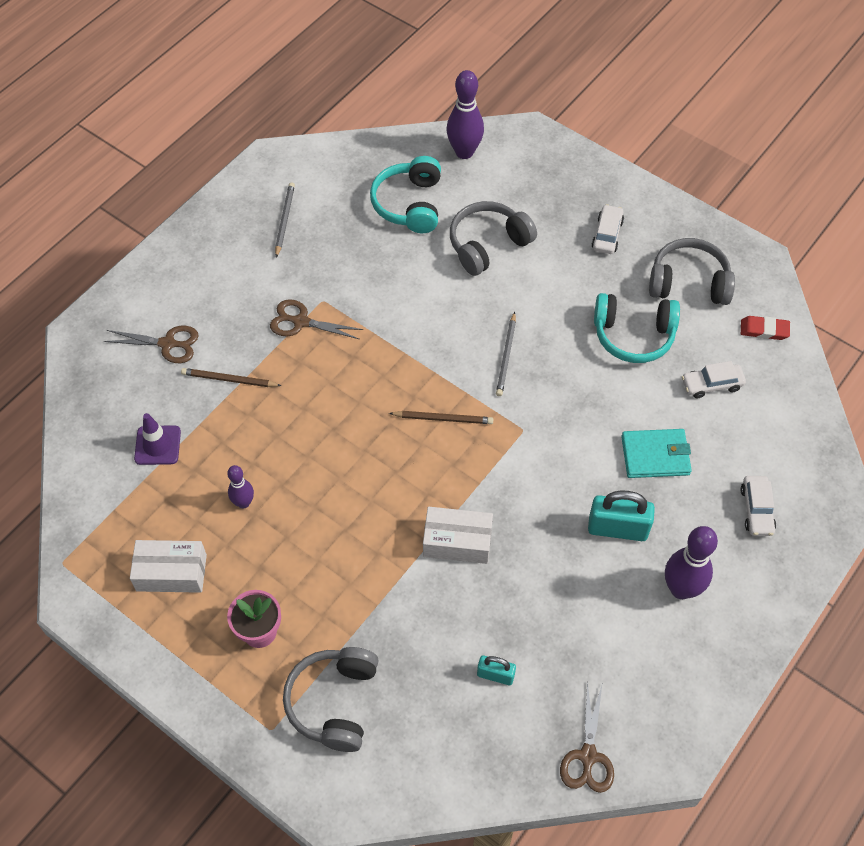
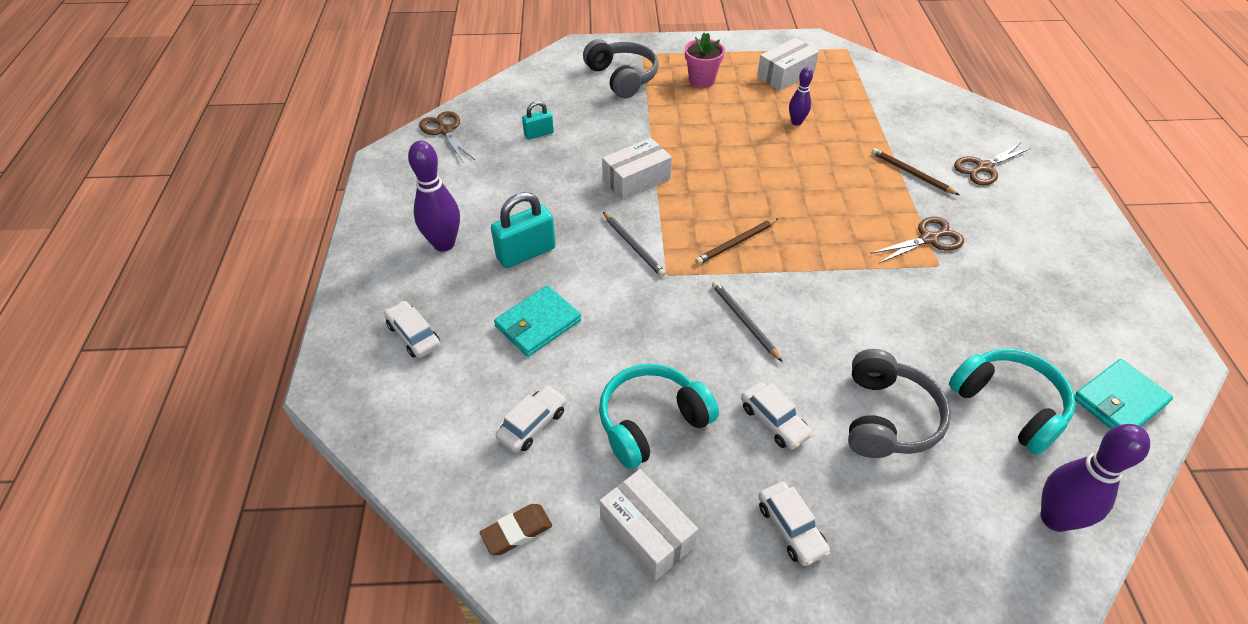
camera: 140 degrees right, 10 degrees down
purple traffic cone [134,413,181,465] -> none
brown pencil [181,368,282,387] -> brown pencil turned 105 degrees counterclockwise [871,148,959,195]
grey pencil [275,182,295,258] -> grey pencil moved to [603,212,666,277]
grey headphones [649,238,735,305] -> white box [599,469,698,580]
red eraser [741,316,790,340] -> brown eraser [479,504,552,555]
none -> white car [741,382,813,450]
none -> turquoise wallet [1074,359,1173,429]

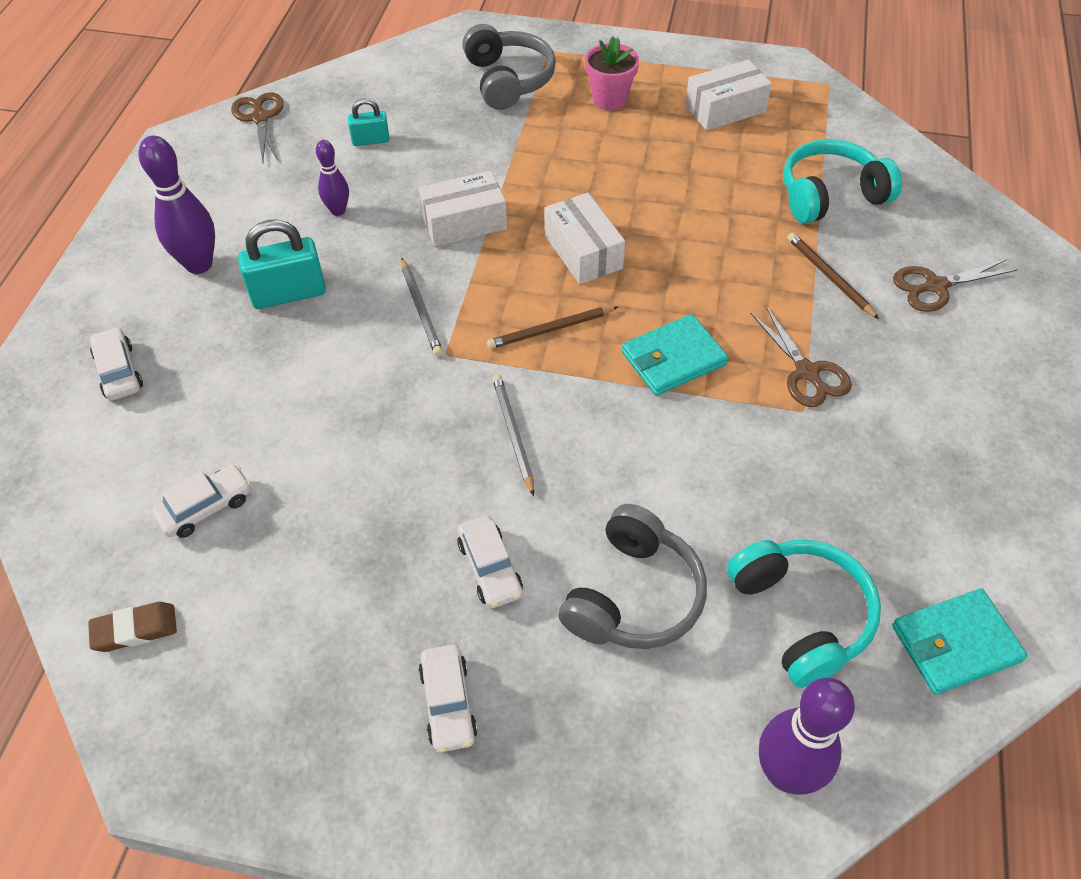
camera: 15 degrees right, 5 degrees up
turquoise wallet [494,285,581,357] -> turquoise wallet moved to [622,314,728,396]
turquoise headphones [599,363,719,469] -> turquoise headphones moved to [783,139,902,224]
white box [599,469,698,580] -> white box moved to [545,193,625,284]
purple bowling pin [789,67,813,125] -> purple bowling pin moved to [316,140,349,216]
brown scissors [870,217,964,264] -> brown scissors turned 75 degrees clockwise [750,306,852,407]

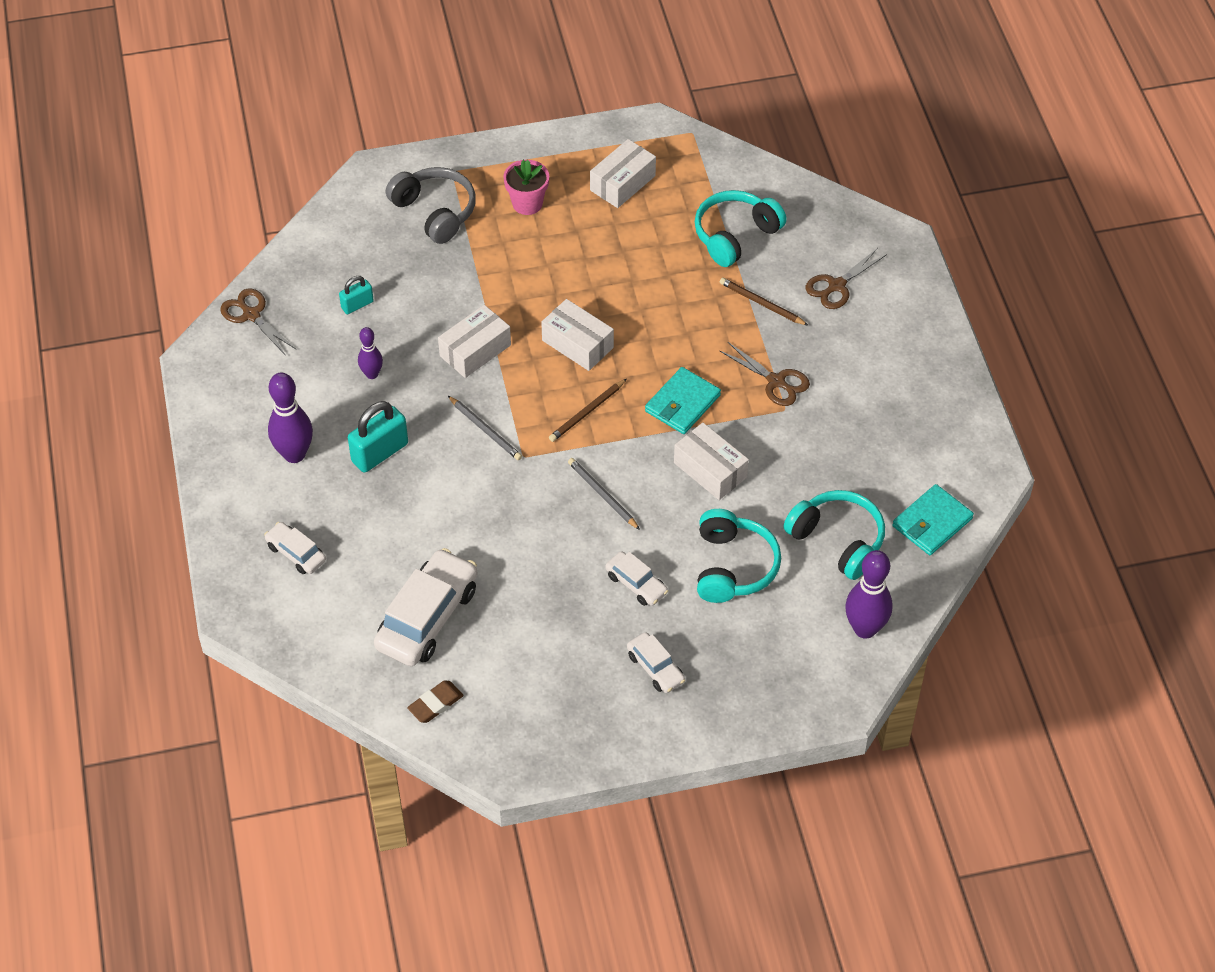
camera: 25 degrees left, 0 degrees up
white car [152,465,251,538] -> white car [374,548,478,666], size x1.91
grey headphones [558,504,707,649] -> turquoise headphones [697,509,781,603]
none -> white box [674,423,749,500]

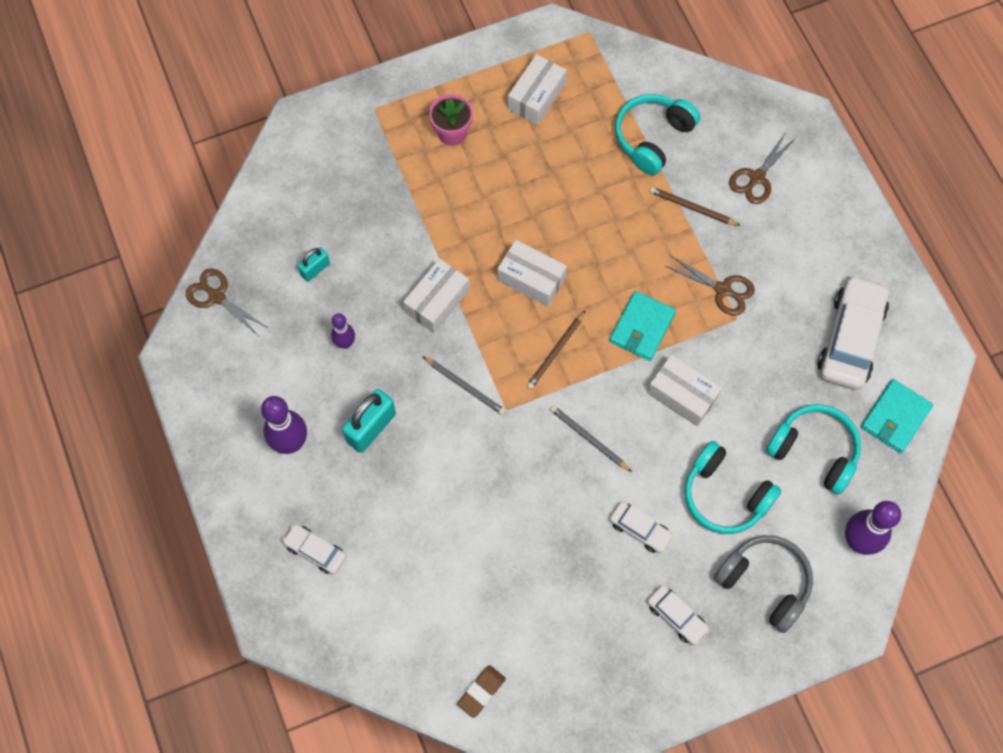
camera: 10 degrees left, 15 degrees up
white car [374,548,478,666] -> white car moved to [818,275,889,389]
grey headphones [386,167,476,244] -> grey headphones moved to [714,535,813,633]
turquoise headphones [697,509,781,603] -> turquoise headphones turned 135 degrees clockwise [685,441,781,534]

